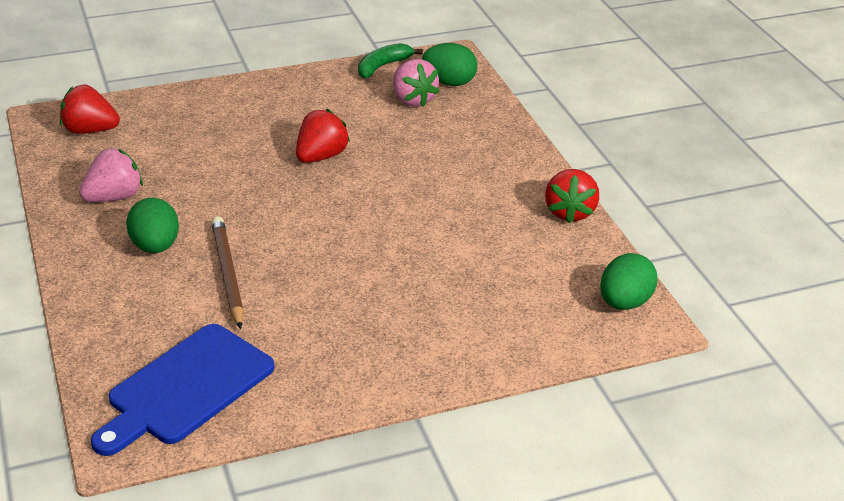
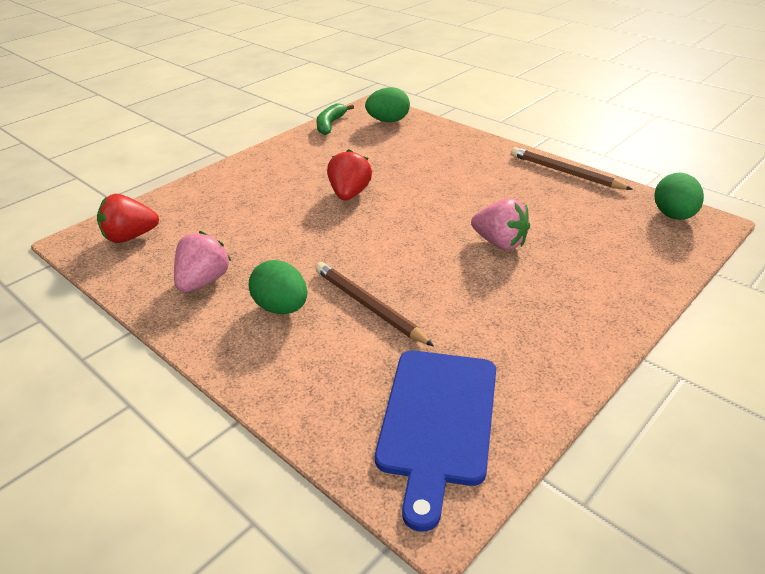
camera: 25 degrees left, 0 degrees up
pink strawberry [393,59,440,107] -> pink strawberry moved to [471,198,530,250]
red strawberry [545,169,599,223] -> brown pencil [511,147,633,190]

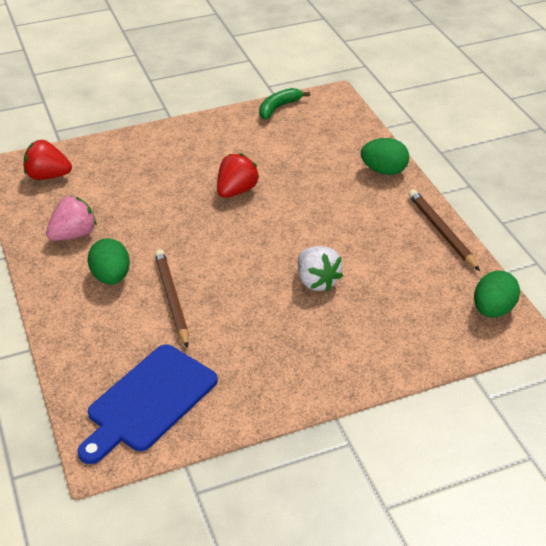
camera: 25 degrees right, 5 degrees up
green egg [365,87,410,122] -> green egg moved to [361,138,409,175]
pink strawberry [471,198,530,250] -> white strawberry [298,246,343,291]

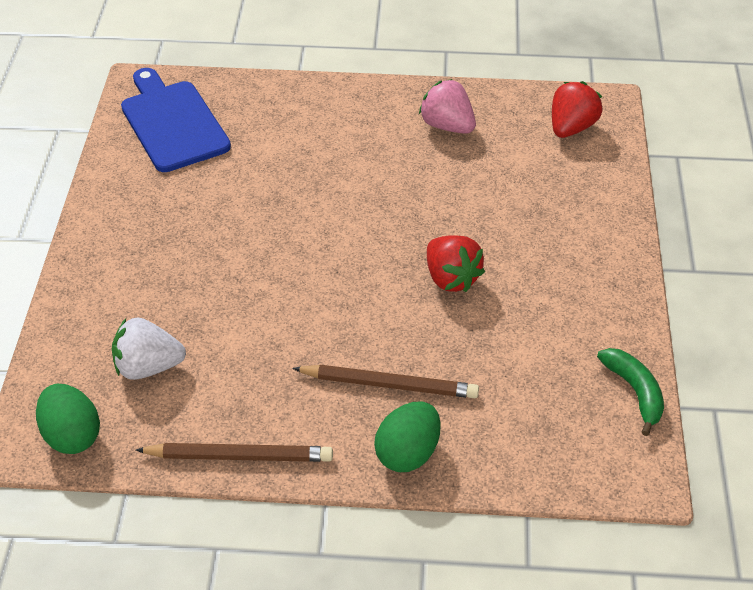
camera: 115 degrees right, 5 degrees up
pink strawberry [46,196,97,241] -> pink strawberry turned 150 degrees clockwise [419,79,476,134]
green egg [87,238,130,285] -> none
brown pencil [155,249,189,348] -> brown pencil moved to [292,365,479,398]
white strawberry [298,246,343,291] -> white strawberry moved to [112,318,186,380]

